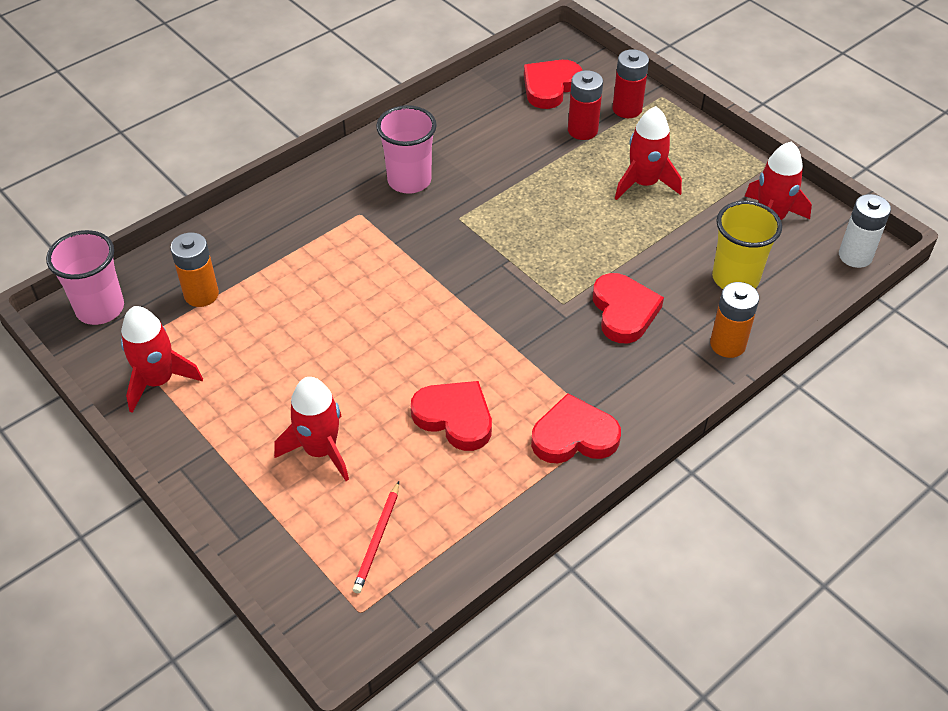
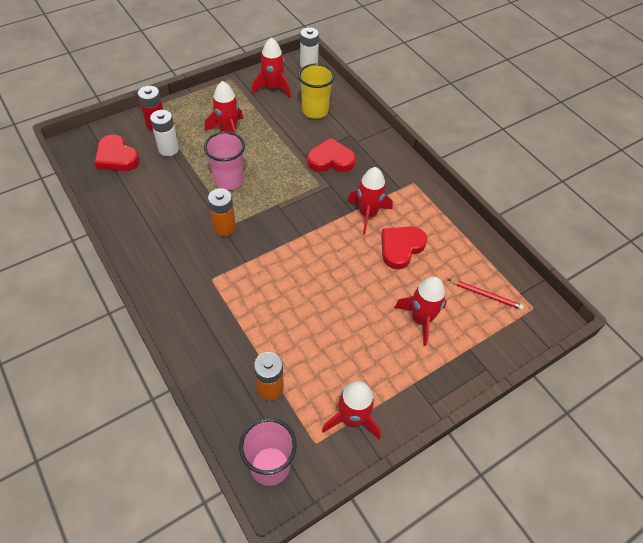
camera: 85 degrees left, 5 degrees up
pink cup [376,105,437,194] -> pink cup moved to [204,132,245,191]
red heart [531,393,621,463] -> none
red battery [568,70,603,140] -> white battery [150,110,179,156]
orange battery [710,282,759,358] -> orange battery moved to [208,188,236,236]
none -> red rocket [348,167,393,235]

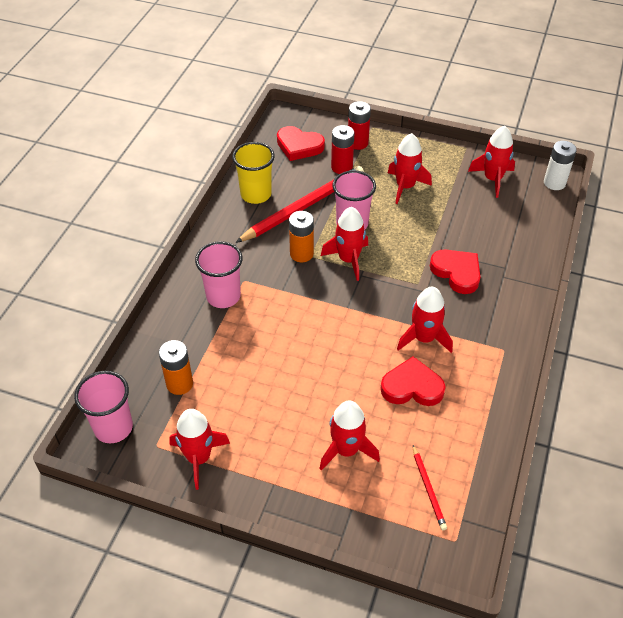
camera: 55 degrees right, 5 degrees down
red heart [94,134,140,171] -> red heart turned 75 degrees counterclockwise [277,126,325,161]
white battery [150,110,179,156] -> red battery [331,125,354,174]
yellow cup [298,63,335,119] -> yellow cup moved to [232,142,275,204]
none -> pink cup [195,241,243,308]
none -> red pencil [235,166,364,243]
none -> red rocket [321,207,368,281]

